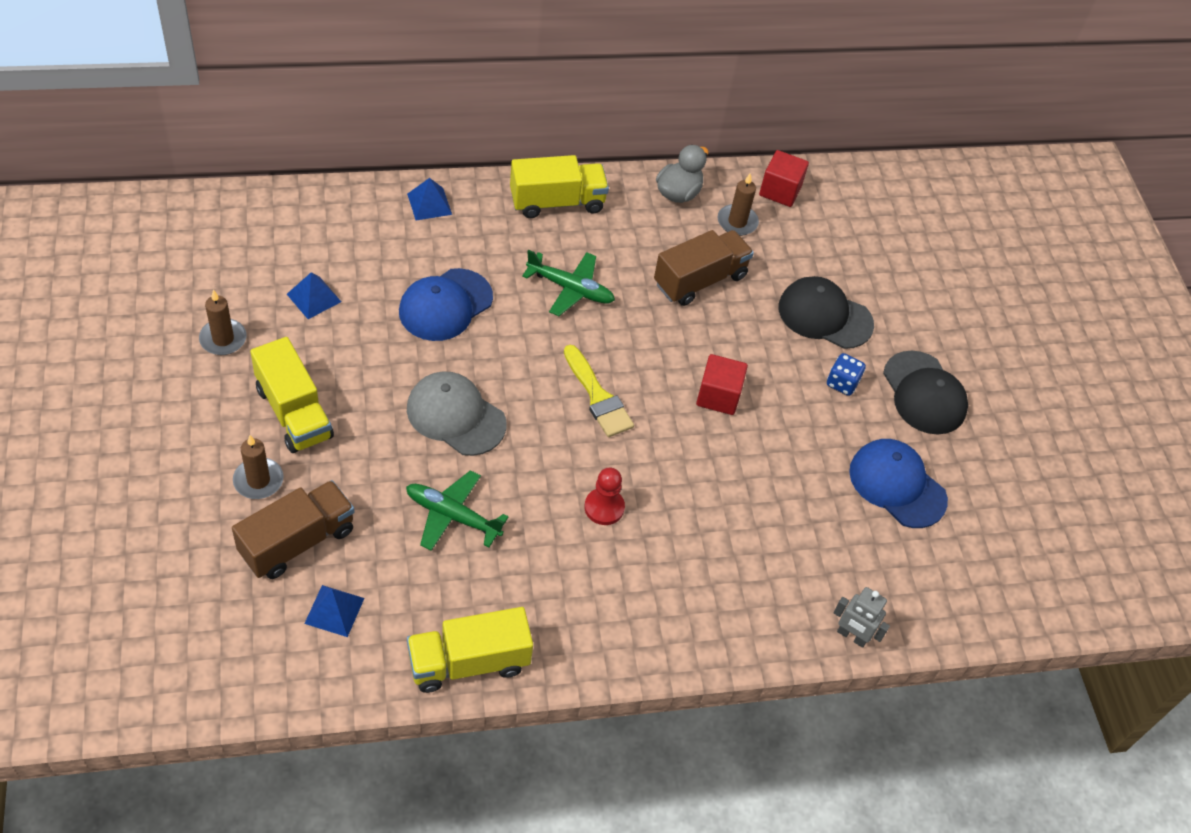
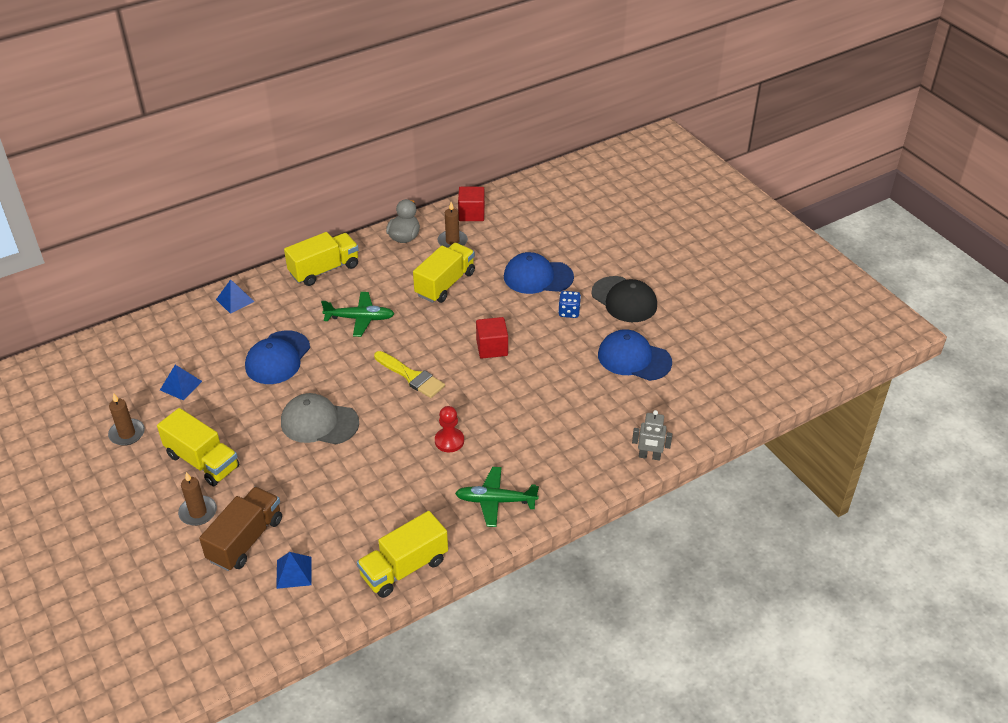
camera: 15 degrees left, 10 degrees down
green plane [406,470,509,551] -> green plane moved to [455,467,539,527]
brown truck [654,230,754,306] -> yellow truck [413,243,475,303]
black cap [779,276,874,349] -> blue cap [504,252,574,294]

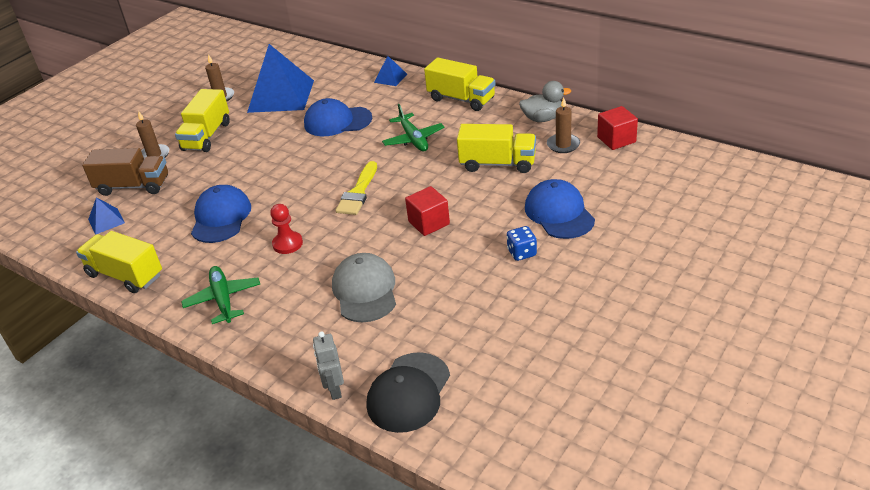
camera: 70 degrees right, 5 degrees down
blue pyramid [160,365,202,400] -> blue pyramid [247,44,314,113], size x2.26
grey cap [281,393,359,444] -> grey cap moved to [332,253,396,323]
black cap [591,276,657,322] -> black cap moved to [367,352,450,433]
blue cap [598,329,672,381] -> blue cap moved to [191,185,251,243]

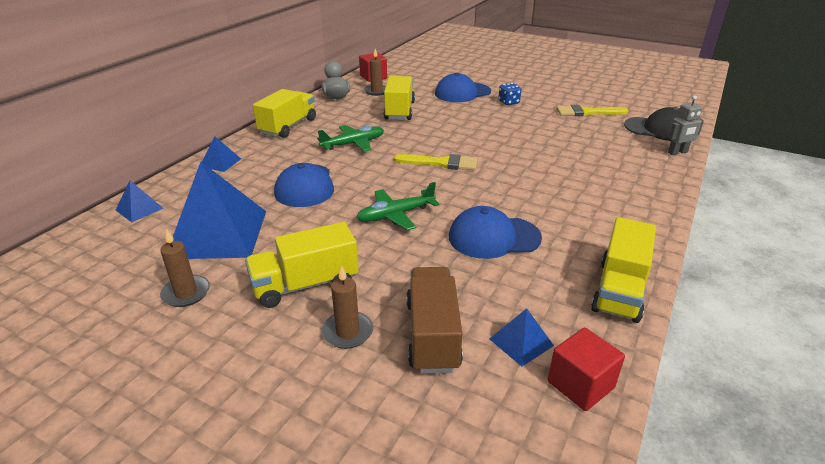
camera: 100 degrees left, 5 degrees down
yellow truck [175,89,230,152] -> yellow truck turned 150 degrees clockwise [245,222,359,308]
green plane [181,266,260,324] -> green plane moved to [356,182,440,231]
red pawn [270,204,303,254] -> none
grey cap [332,253,396,323] -> none
red cube [405,186,450,236] -> red cube moved to [548,328,625,411]
none -> blue pyramid [116,181,164,222]
none -> yellow brush [556,105,629,116]

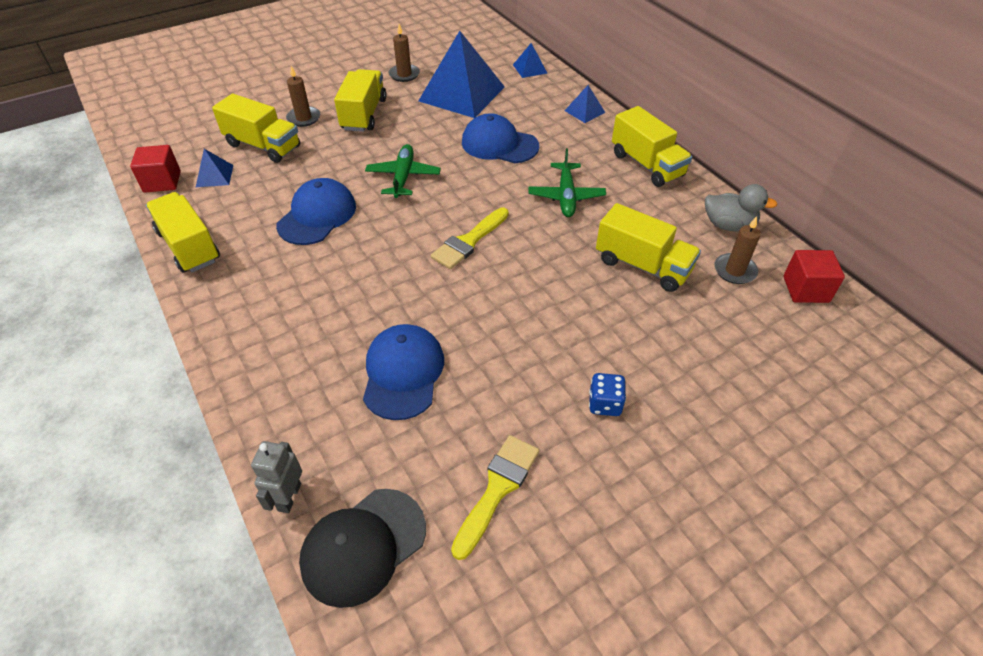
camera: 120 degrees right, 15 degrees up
brown truck [406,267,463,373] -> yellow truck [212,94,300,163]
blue cap [435,73,491,102] -> blue cap moved to [363,324,444,420]

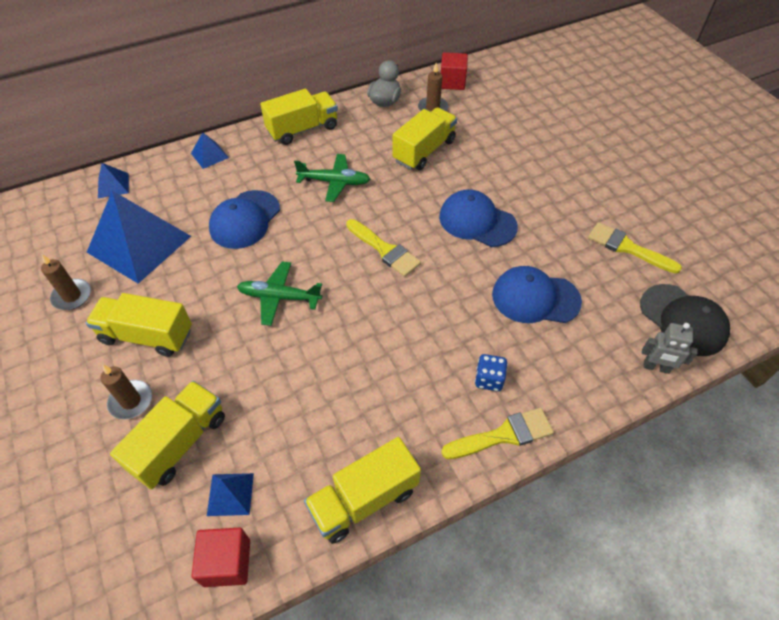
camera: 85 degrees left, 5 degrees up
blue cap [276,178,356,245] -> blue cap moved to [439,189,518,247]
blue dice [589,373,626,416] -> blue dice moved to [475,354,508,391]
none -> yellow brush [441,408,554,459]

